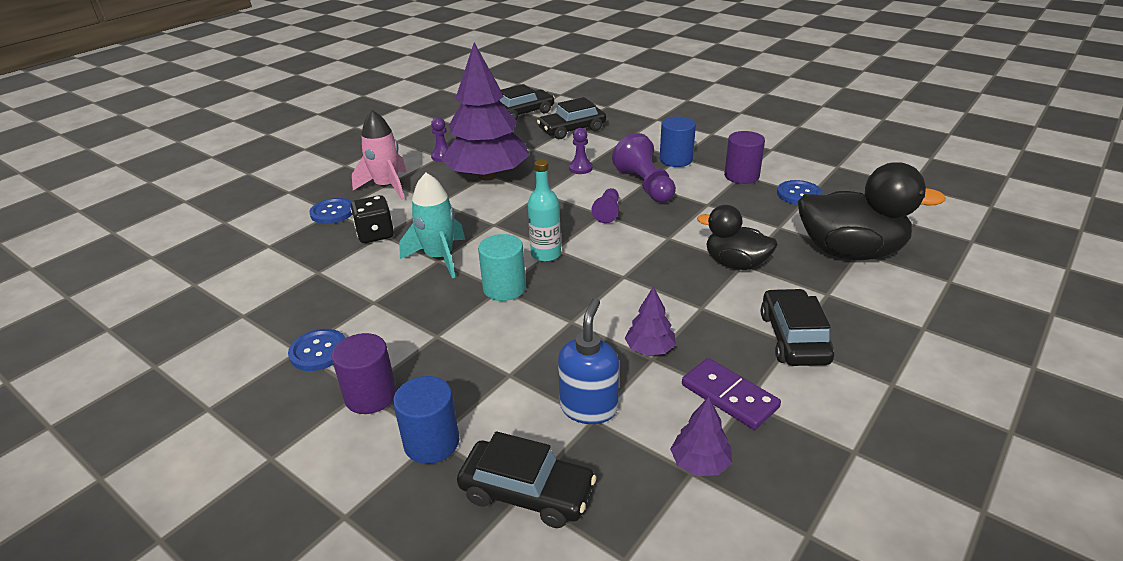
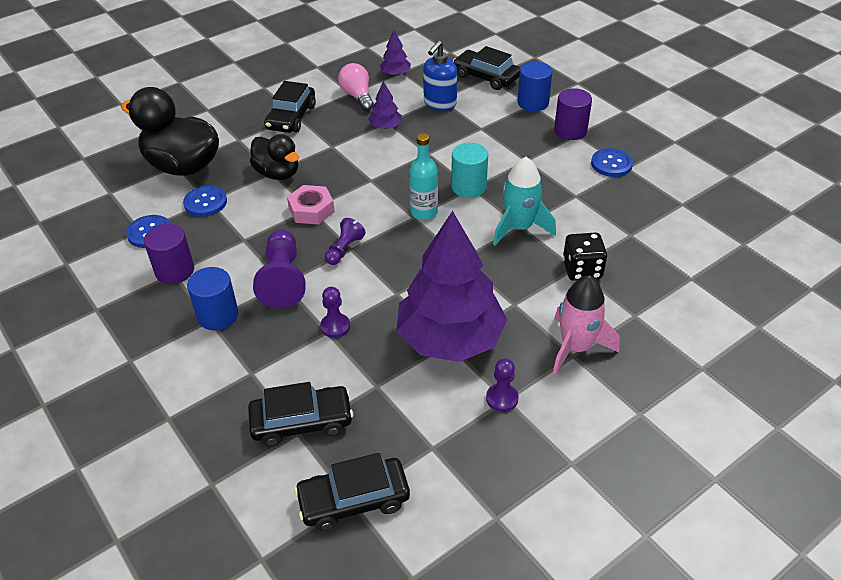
camera: 165 degrees left, 10 degrees up
blue button [310,198,352,224] -> blue button moved to [183,186,227,217]
purple domino [682,358,781,430] -> pink light bulb [338,63,374,111]
none -> pink nut [287,185,335,225]

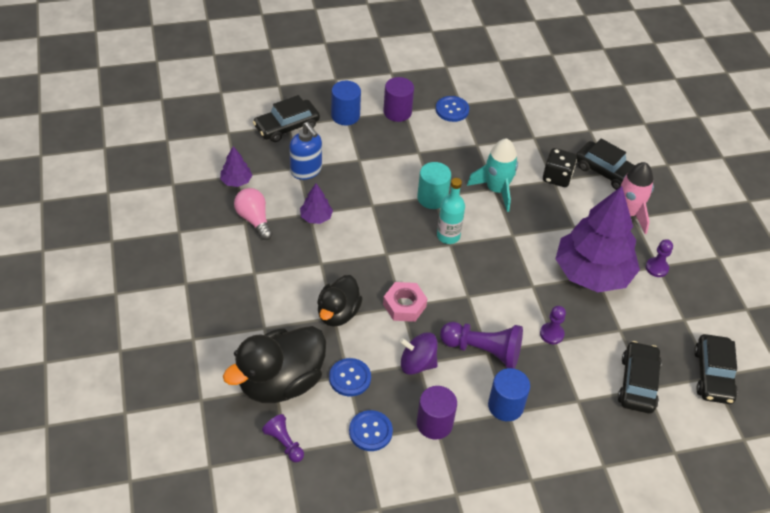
camera: 70 degrees left, 5 degrees up
black duck [250,134,299,180] -> black duck turned 135 degrees clockwise [317,275,363,327]
black car [264,81,316,133] -> black car moved to [576,138,635,190]
purple pawn [325,218,365,265] -> purple pawn moved to [262,414,304,462]
pink light bulb [338,63,374,111] -> pink light bulb turned 60 degrees clockwise [234,188,273,240]
none -> purple spinning top [400,332,438,375]

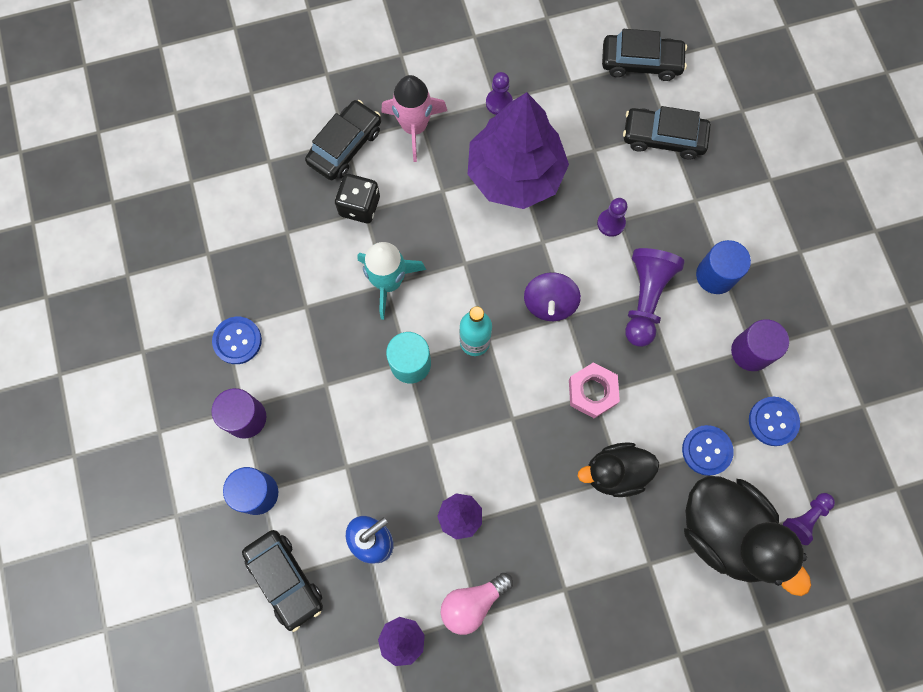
camera: 90 degrees left, 25 degrees up
black duck [317,275,363,327] -> black duck turned 150 degrees clockwise [578,442,659,497]
purple spinning top [400,332,438,375] -> purple spinning top moved to [524,272,581,321]

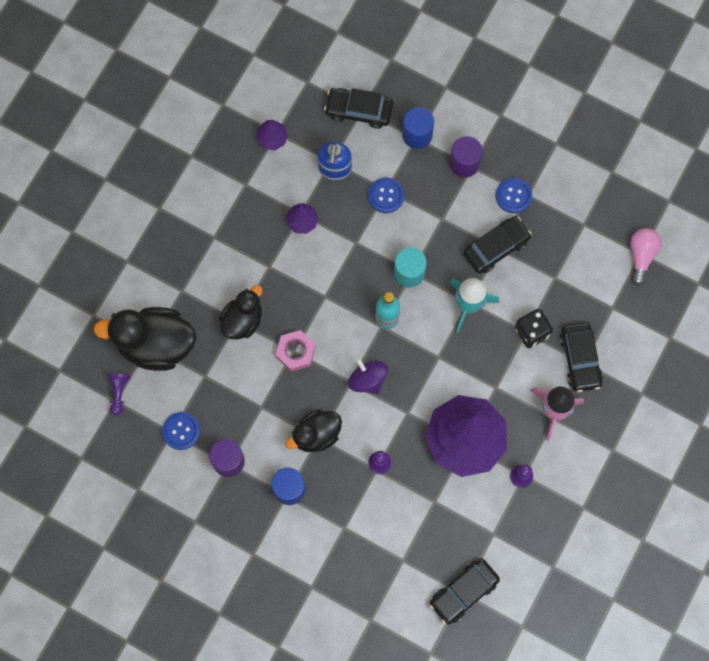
camera: 135 degrees right, 0 degrees up
pink light bulb [441,573,513,635] -> pink light bulb moved to [630,228,662,286]
black car [623,106,711,160] -> black car moved to [463,216,532,273]
purple pawn [625,248,685,347] -> black duck [285,409,342,452]
blue button [682,425,734,476] -> blue button moved to [368,178,404,213]

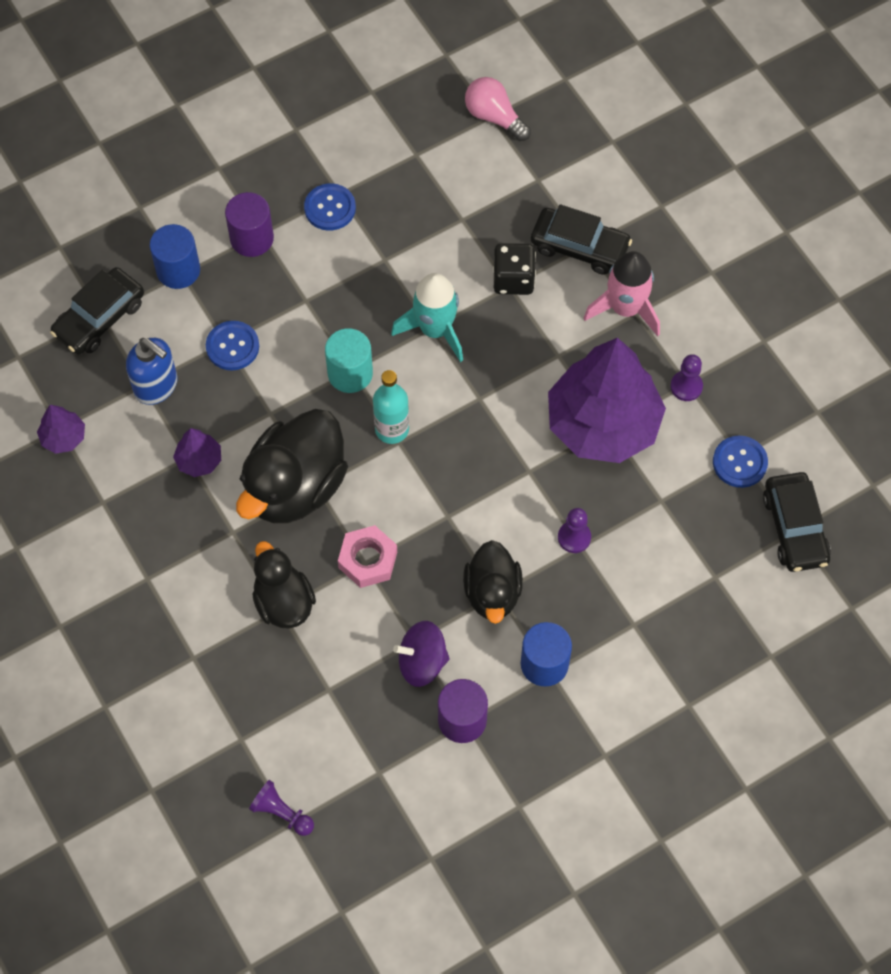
camera: 60 degrees left, 10 degrees down
black duck [93,307,196,371] -> black duck moved to [236,409,348,524]
blue button [162,412,200,450] -> blue button moved to [713,436,768,488]
purple spinning top [348,358,388,394] -> purple spinning top moved to [393,621,450,687]
black car [463,216,532,273] -> none

